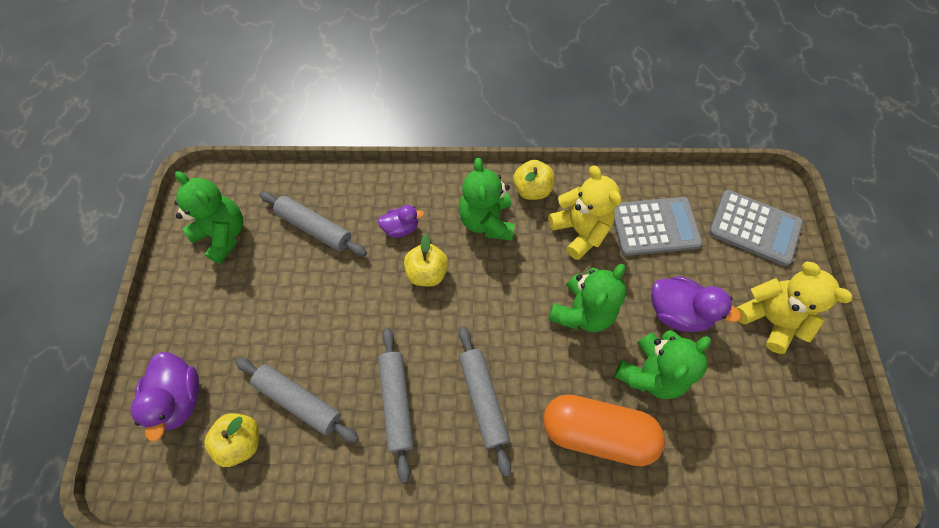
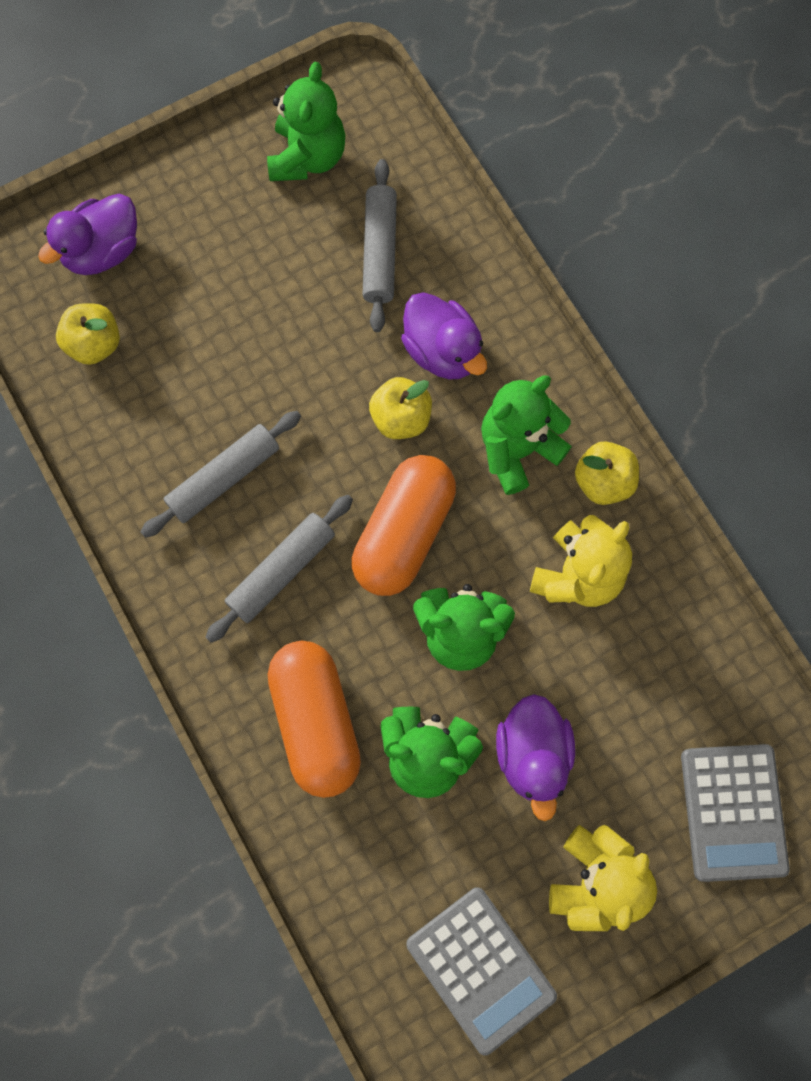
camera: 60 degrees right, 10 degrees up
grey rolling pin [235,358,359,443] -> none
purple duck [378,205,424,237] -> purple duck [401,292,487,379], size x1.63
grey calculator [614,197,703,256] -> grey calculator moved to [406,887,557,1056]
none -> orange capsule [352,455,456,596]

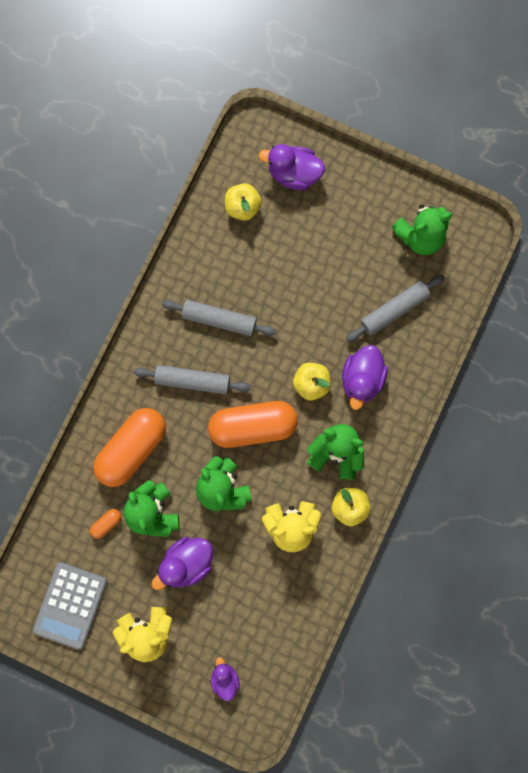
camera: 55 degrees right, 5 degrees up
grey calculator [681,744,790,882] -> purple duck [211,657,240,701]
none -> orange capsule [90,509,121,539]

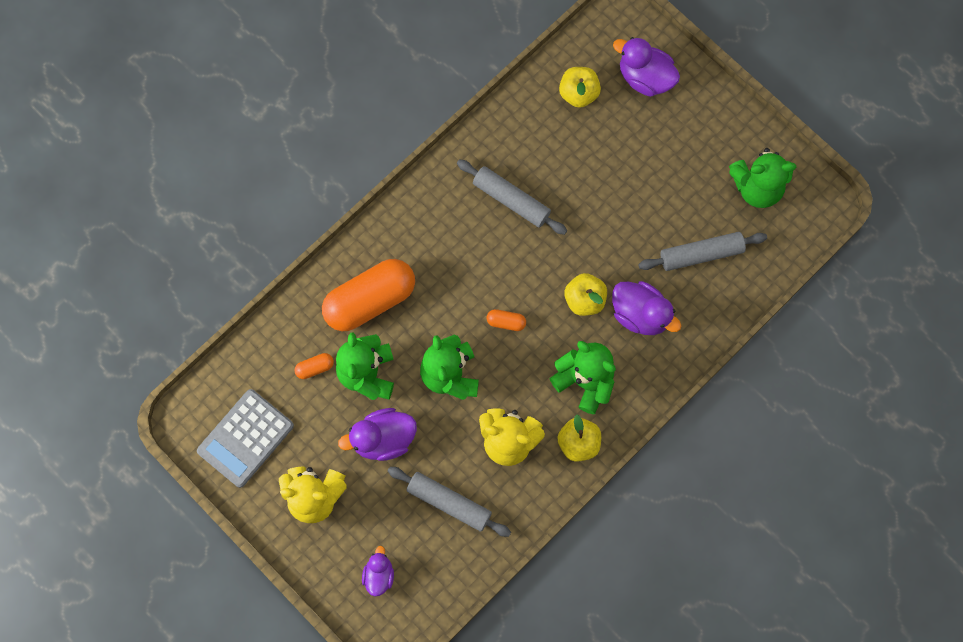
camera: 20 degrees right, 5 degrees down
grey rolling pin [133,365,251,394] -> grey rolling pin moved to [388,467,511,537]
orange capsule [208,401,298,448] -> orange capsule [487,309,526,331], size x0.40
purple duck [342,345,388,410] -> purple duck turned 90 degrees counterclockwise [612,281,681,335]

